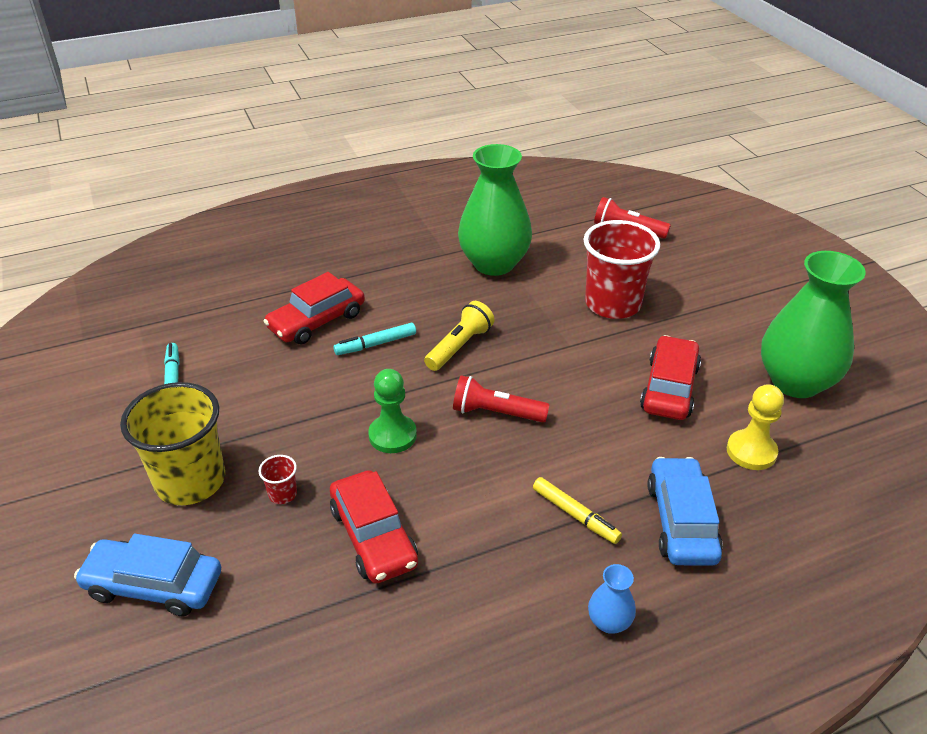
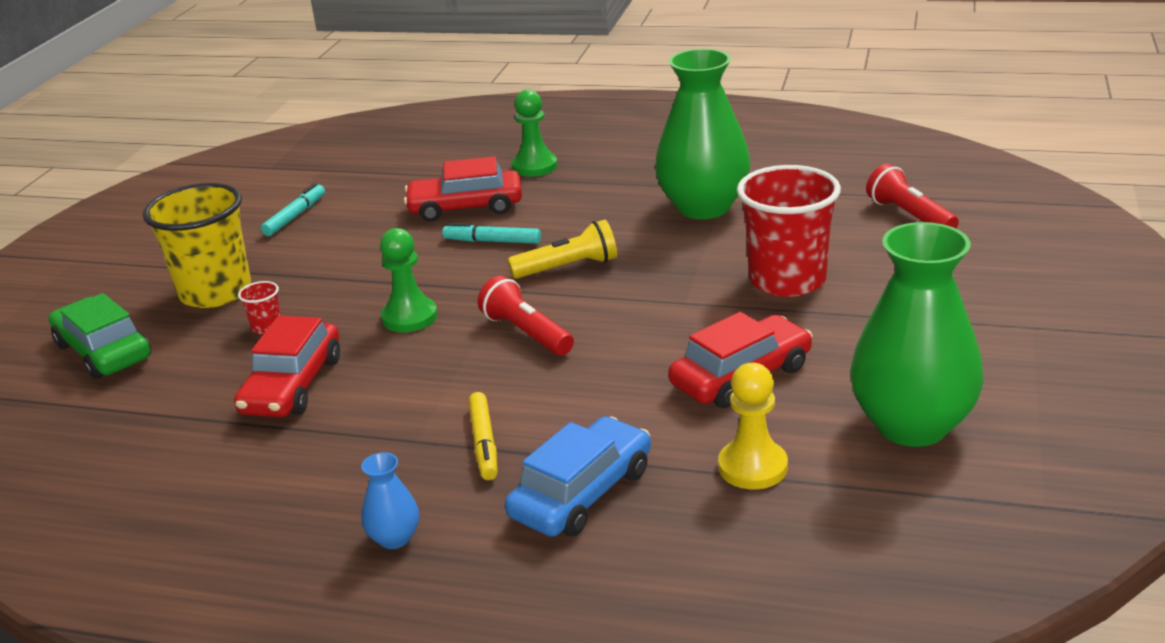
camera: 40 degrees right, 10 degrees down
blue car [74,534,221,617] -> green car [49,293,151,379]
none -> green pawn [512,89,558,177]

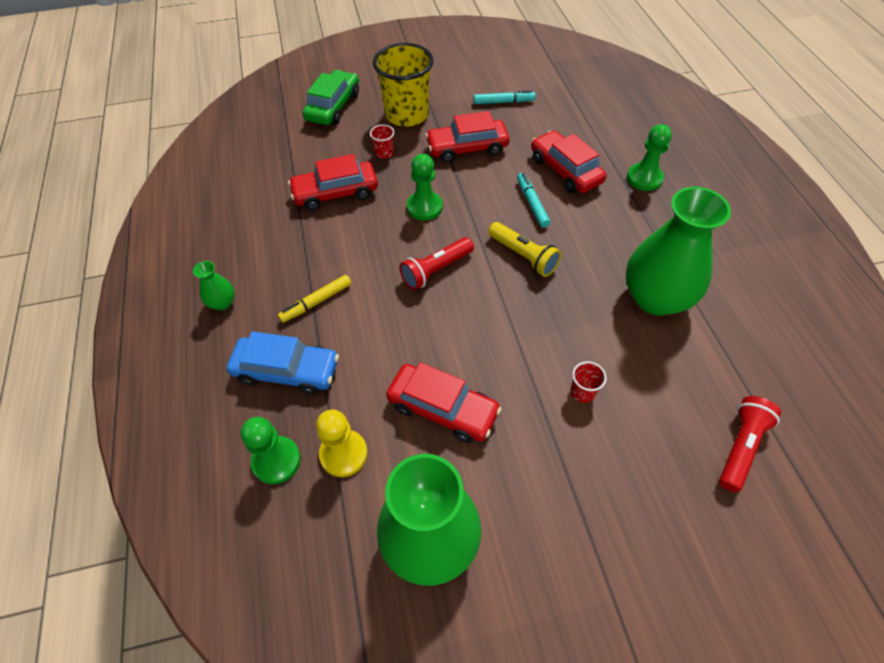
camera: 60 degrees right, 25 degrees up
blue vase [361,452,419,549] -> green vase [193,261,235,310]
red flashlight [478,276,574,356] -> red flashlight turned 150 degrees counterclockwise [400,237,474,290]
red cup [737,165,841,297] -> red cup [571,361,606,403], size x0.40
none -> green pawn [241,417,301,484]
none -> red car [425,111,509,162]

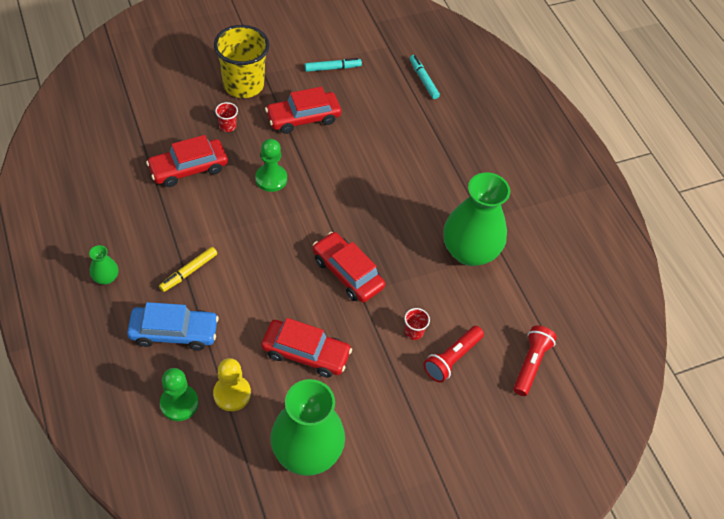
camera: 15 degrees left, 0 degrees up
green car [303,70,359,125] -> none
red flashlight [400,237,474,290] -> red flashlight moved to [423,326,484,383]
yellow flashlight [488,222,561,277] -> none
turquoise marker [517,173,550,228] -> turquoise marker moved to [410,55,440,99]
red car [531,130,607,193] -> red car moved to [313,232,385,303]
green pawn [627,124,672,191] -> none

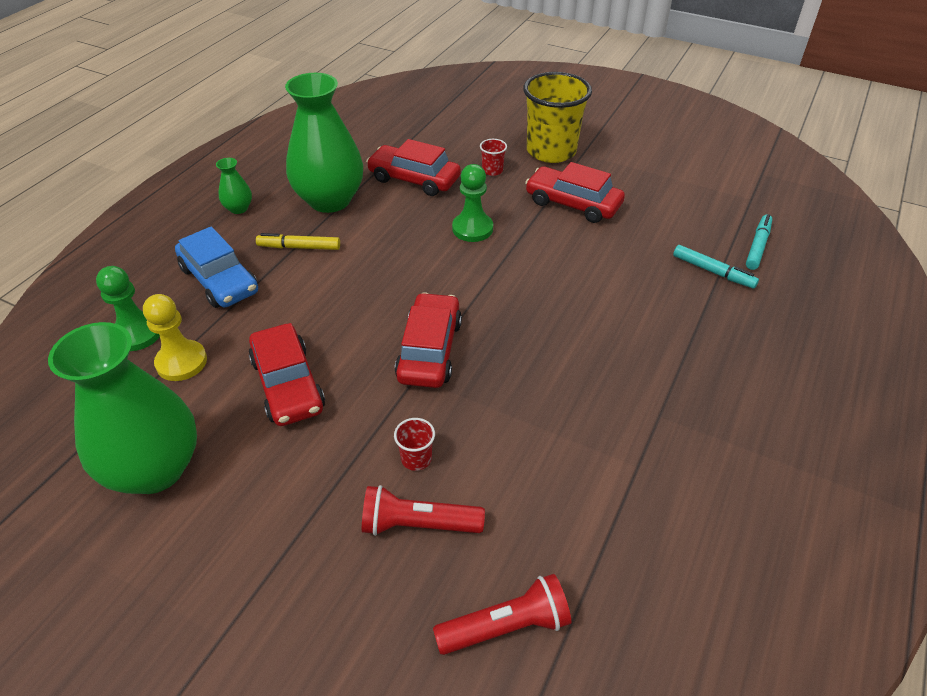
camera: 55 degrees right, 10 degrees down
turquoise marker [305,58,362,72] -> turquoise marker moved to [673,245,759,289]
green vase [443,172,510,266] -> green vase moved to [285,73,363,213]

